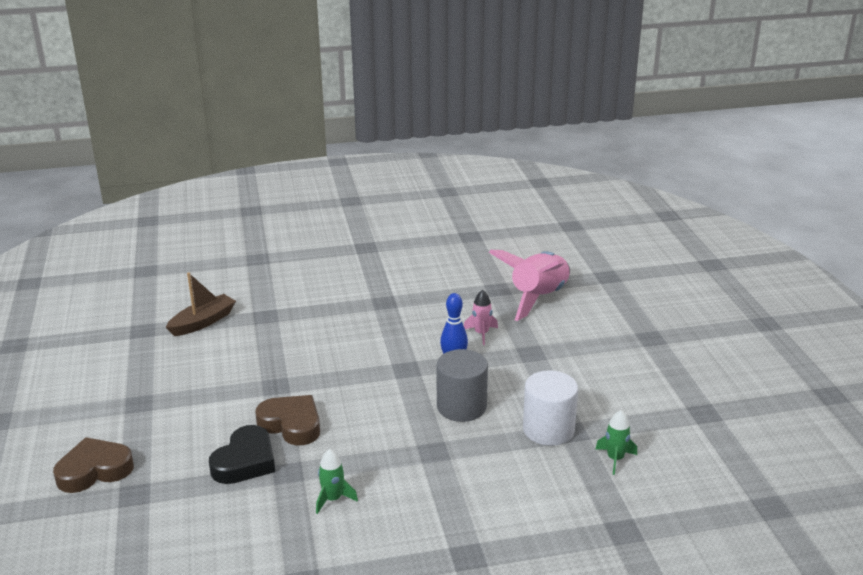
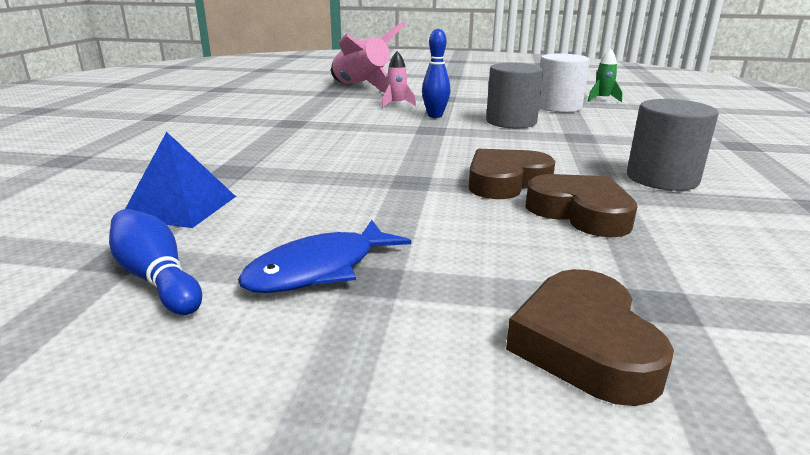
camera: 70 degrees left, 5 degrees down
brown boat [165,273,236,336] -> blue pyramid [125,132,236,228]
black heart [209,425,275,484] -> brown heart [525,174,638,238]
green rocket [316,449,358,514] -> grey cylinder [627,99,719,191]
none -> blue bowling pin [109,209,202,315]
none -> blue fish [238,220,411,293]

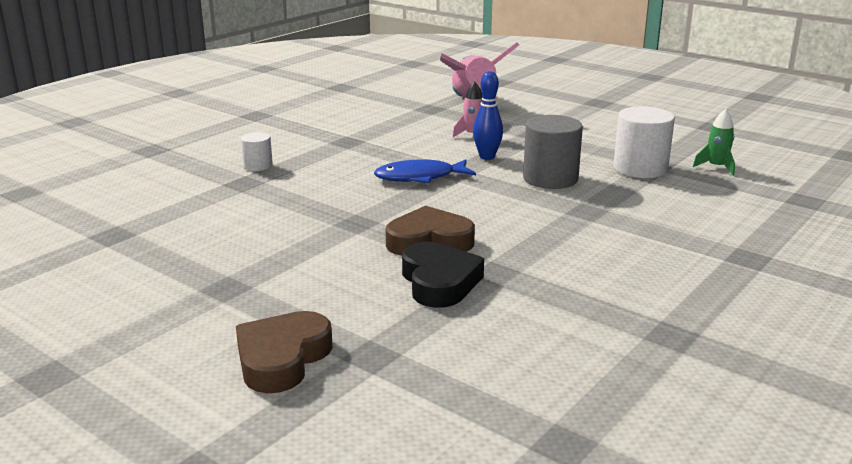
camera: 30 degrees right, 0 degrees up
blue bowling pin [109,209,202,315] -> none
blue pyramid [125,132,236,228] -> none
blue fish [238,220,411,293] -> blue fish moved to [374,159,476,183]
brown heart [525,174,638,238] -> black heart [402,242,484,308]
grey cylinder [627,99,719,191] -> none
none -> white cylinder [241,132,273,171]

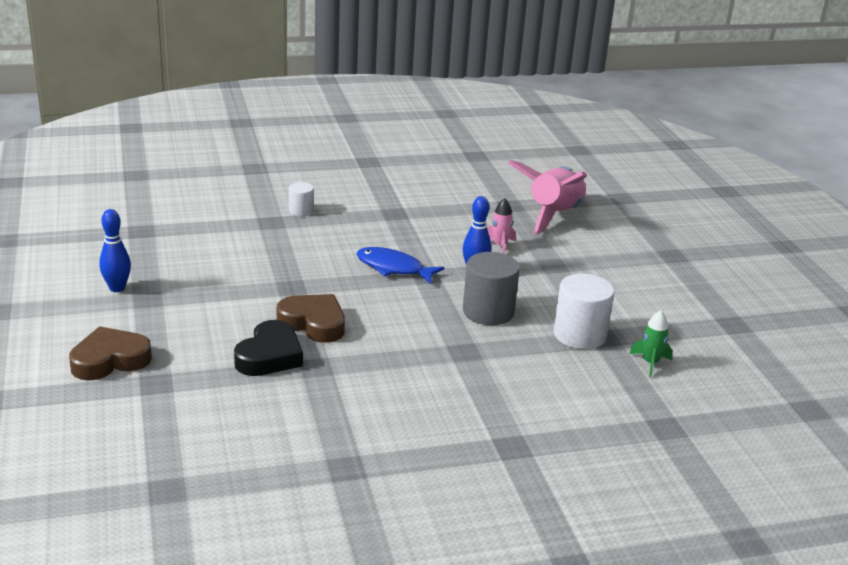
camera: 35 degrees right, 5 degrees up
none -> blue bowling pin [99,209,131,292]

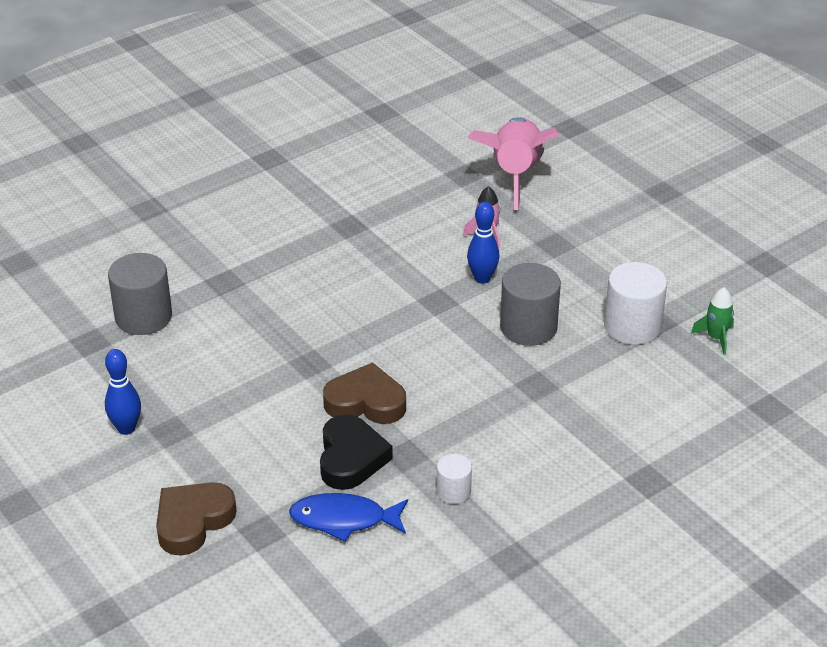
camera: 20 degrees left, 10 degrees up
white cylinder [289,182,314,216] -> white cylinder moved to [436,454,472,504]
blue fish [356,247,445,284] -> blue fish moved to [289,493,408,542]
none -> grey cylinder [108,253,172,335]

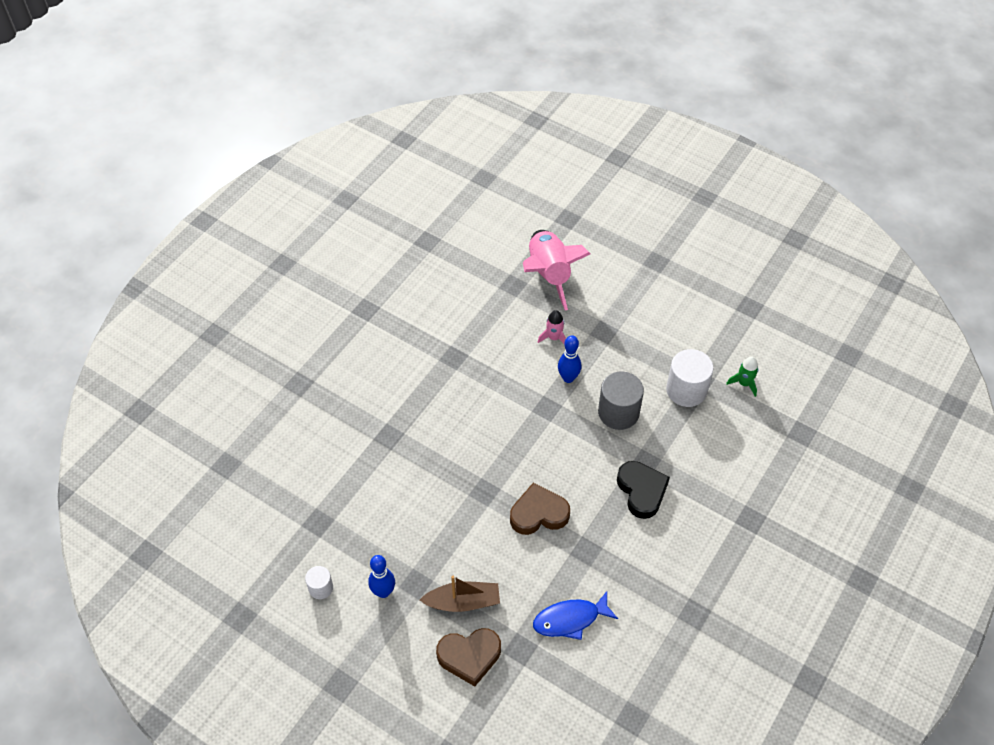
camera: 20 degrees left, 15 degrees up
grey cylinder [108,253,172,335] -> none
brown heart [156,482,236,556] -> brown heart turned 120 degrees counterclockwise [436,628,501,687]
black heart [320,415,393,490] -> black heart moved to [617,461,670,519]
white cylinder [436,454,472,504] -> white cylinder moved to [305,566,333,599]
none -> brown boat [420,576,500,612]

